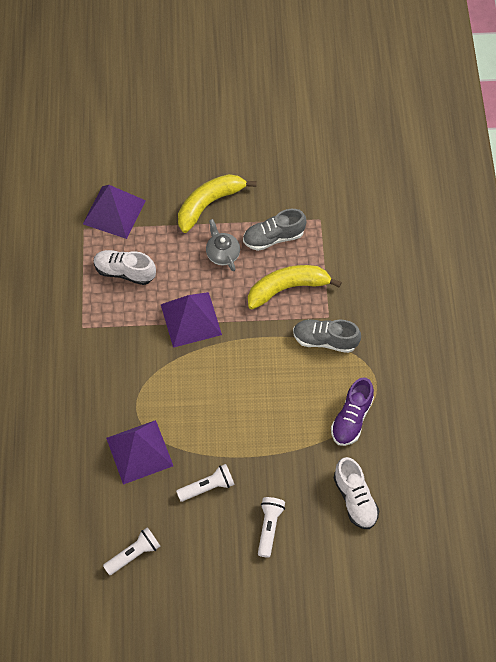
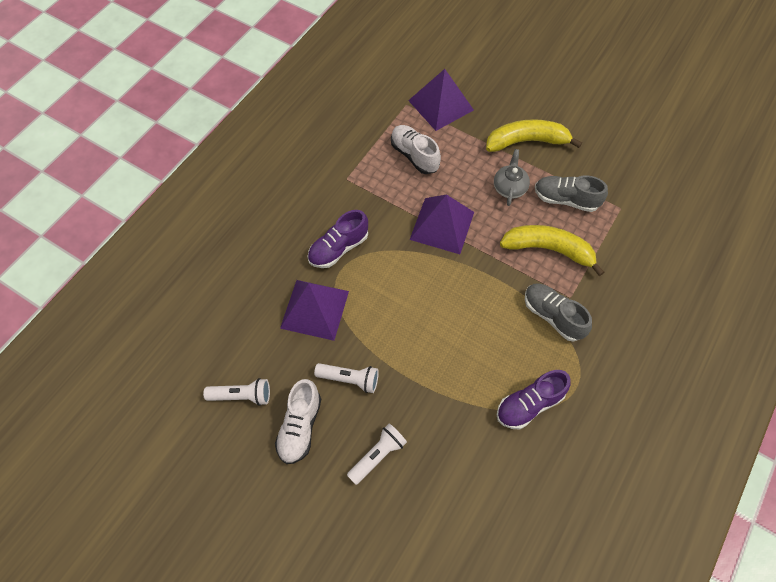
camera: 35 degrees right, 0 degrees up
white shoe [334,457,379,529] -> white shoe moved to [275,379,321,464]
none -> purple shoe [308,210,368,268]

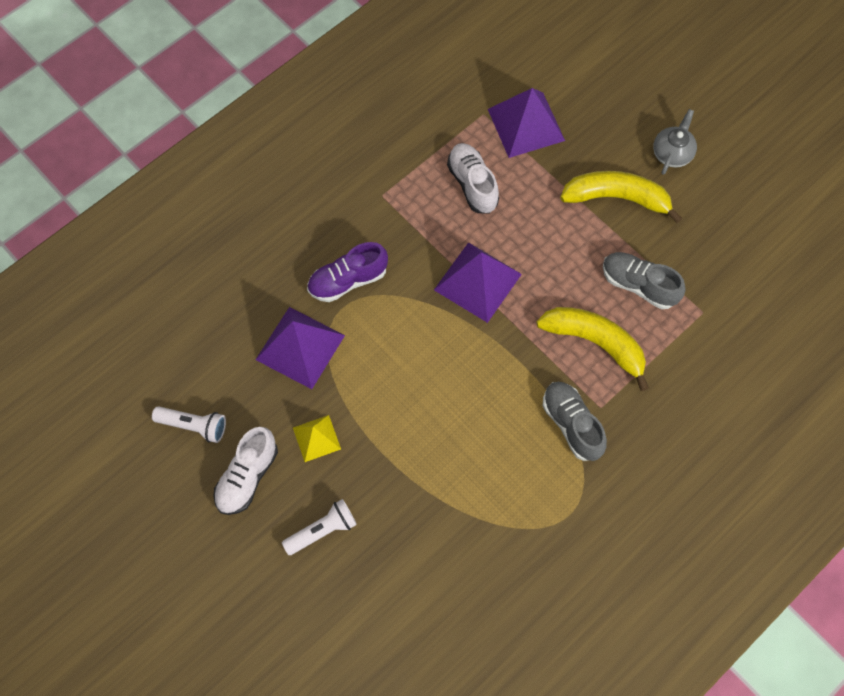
camera: 15 degrees right, 5 degrees up
white flashlight [314,363,379,393] -> yellow pyramid [293,415,341,462]
grey teapot [494,149,530,206] -> grey teapot moved to [653,109,697,175]
purple shoe [497,370,571,429] -> none

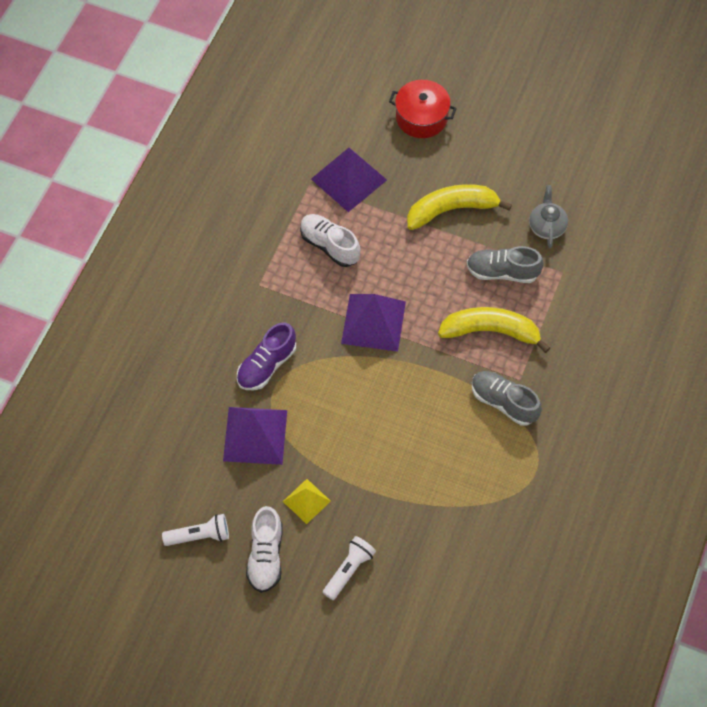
camera: 25 degrees left, 5 degrees down
grey teapot [653,109,697,175] -> grey teapot moved to [529,185,568,248]
none -> red pot [389,80,457,138]

